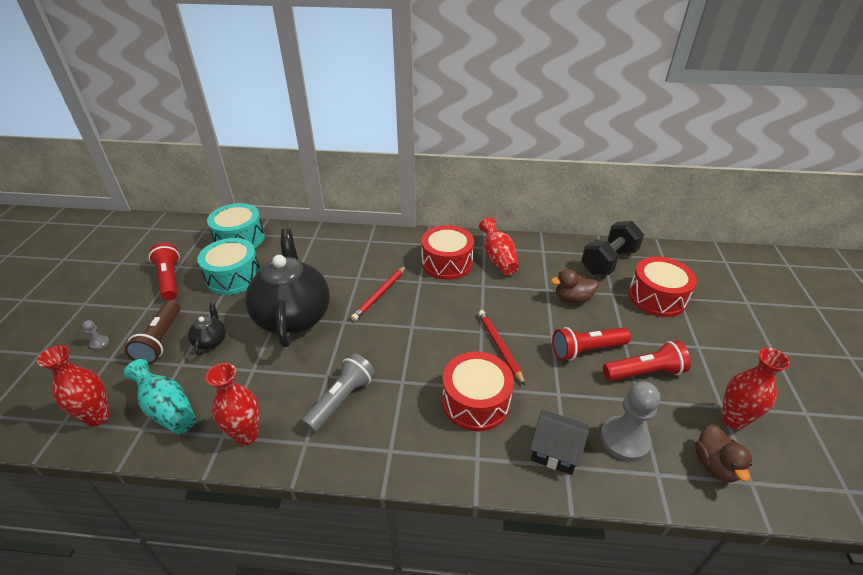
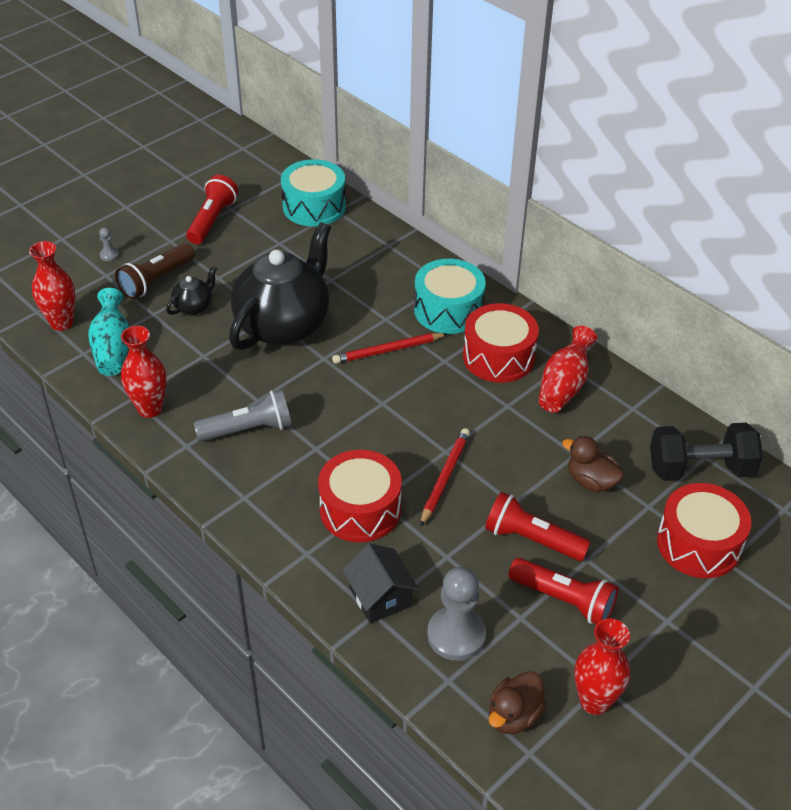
camera: 40 degrees right, 5 degrees up
turquoise drum [197,238,260,295] -> turquoise drum moved to [414,259,486,334]

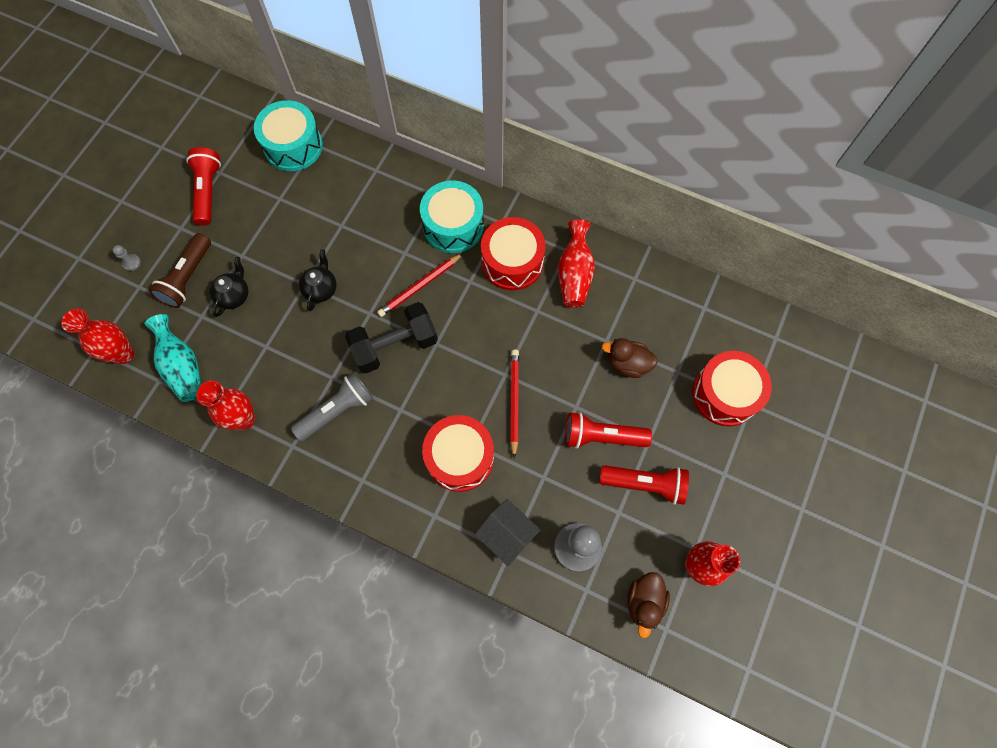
camera: 20 degrees left, 25 degrees up
black teapot [229,222,331,350] -> black teapot [299,249,337,311], size x0.42
black dumbbell [650,423,763,481] -> black dumbbell moved to [345,302,438,373]

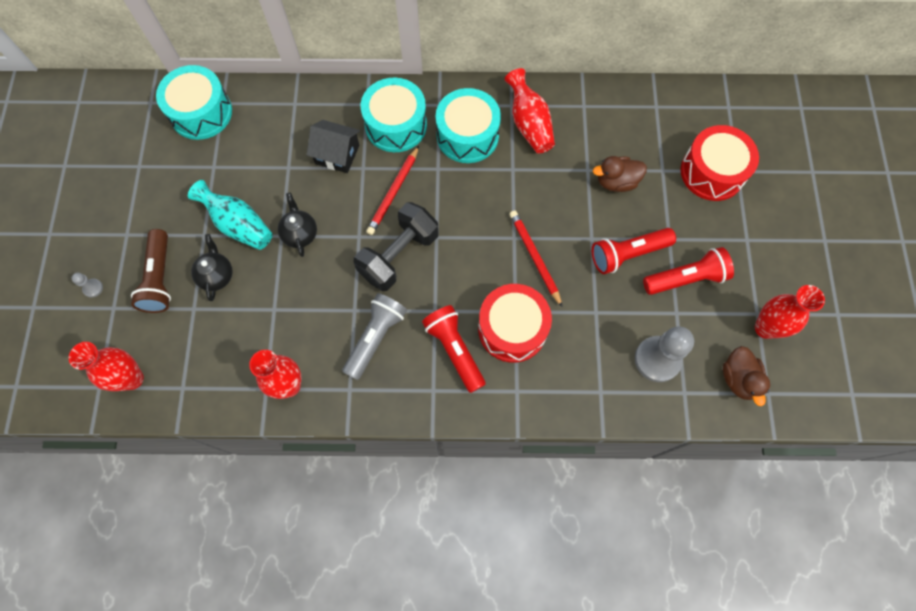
camera: 25 degrees left, 0 degrees up
turquoise vase [145,314,201,402] -> turquoise vase moved to [188,180,273,250]
red flashlight [186,147,221,226] -> red flashlight moved to [422,305,486,393]
black house [475,499,541,566] -> black house moved to [307,120,360,173]
red drum [481,217,546,291] -> turquoise drum [436,88,501,163]

